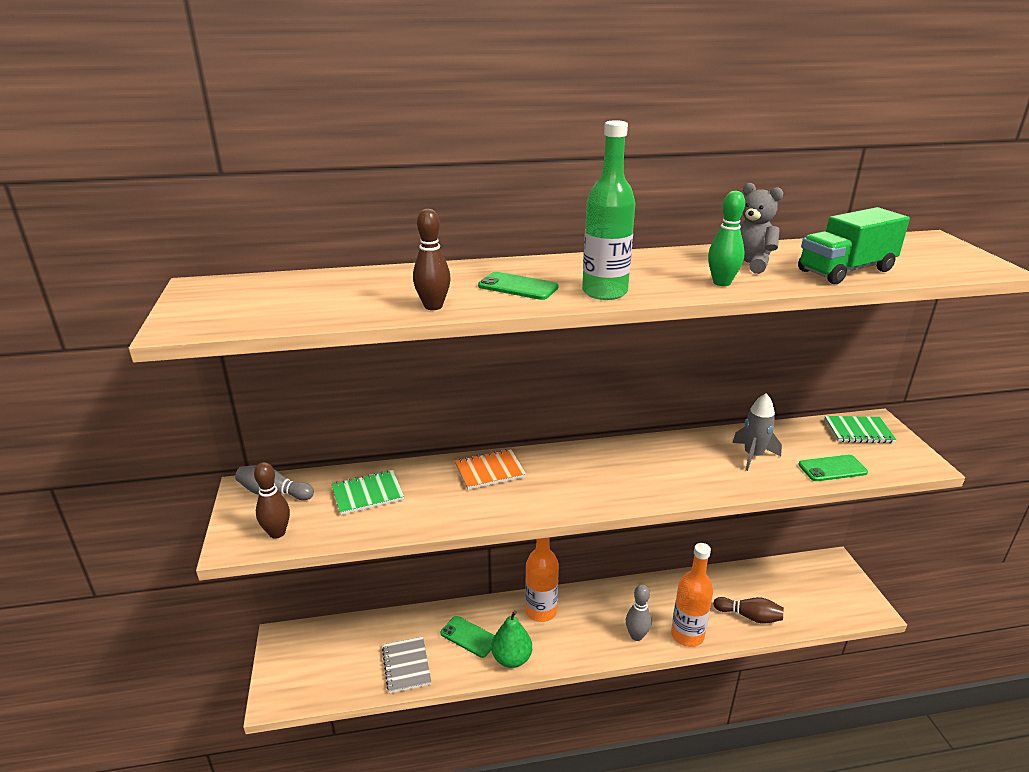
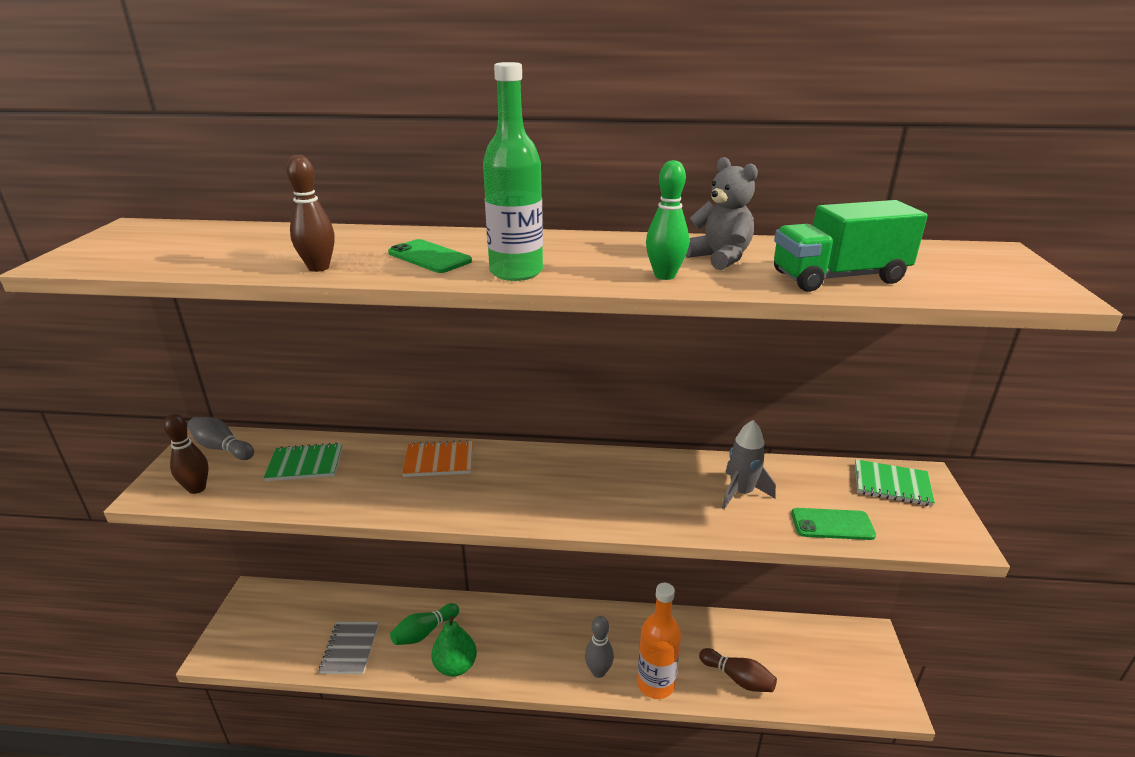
camera: 15 degrees right, 0 degrees up
green phone [440,616,495,658] -> green bowling pin [390,603,459,645]
orange bottle [525,538,559,622] -> none

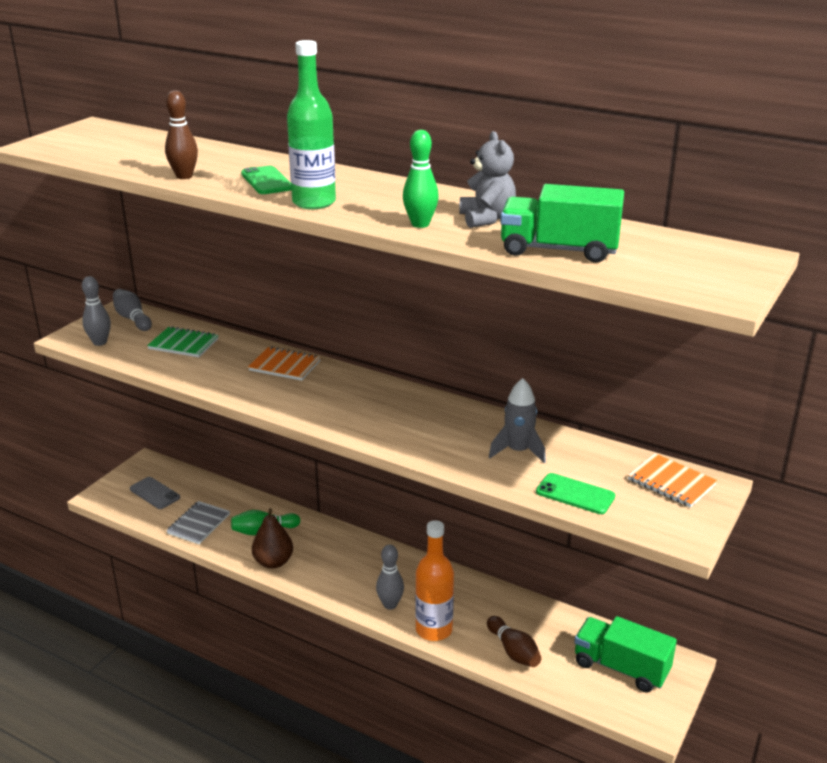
camera: 25 degrees right, 0 degrees up
brown bowling pin [164,414,209,494] -> grey bowling pin [82,276,111,346]
green pear [432,615,477,677] -> brown pear [252,508,293,569]
green notebook [855,459,935,506] -> orange notebook [628,453,717,508]
none -> grey phone [130,477,180,509]
none -> green truck [574,616,677,693]

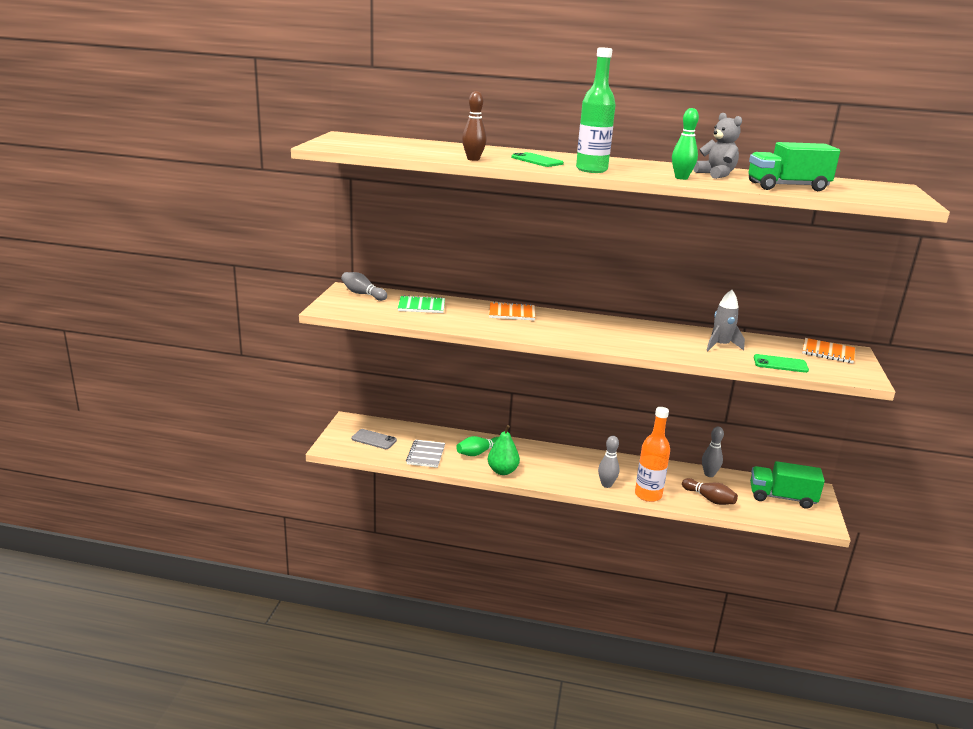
camera: 20 degrees left, 5 degrees down
grey bowling pin [82,276,111,346] -> grey bowling pin moved to [702,427,724,477]
brown pear [252,508,293,569] -> green pear [488,425,520,475]

